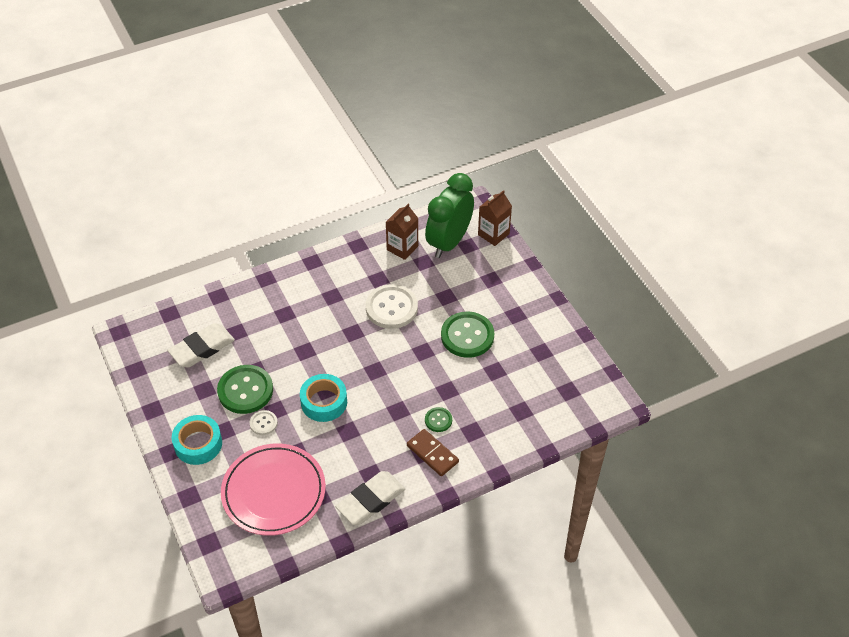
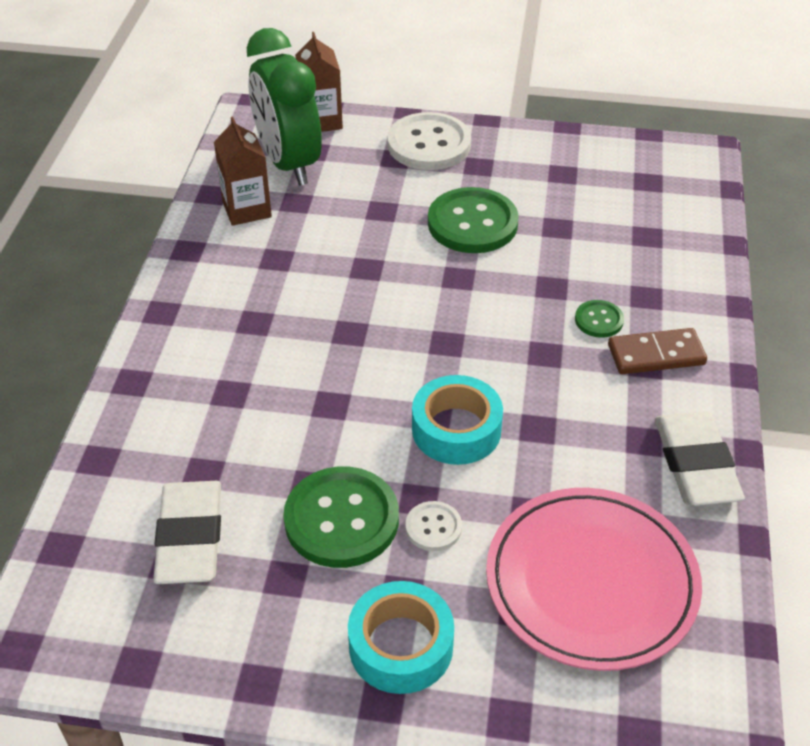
camera: 55 degrees left, 5 degrees down
white button [366,284,418,329] -> white button moved to [387,112,471,170]

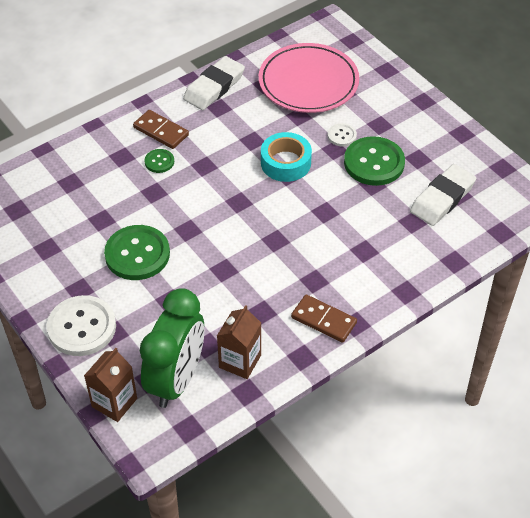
camera: 135 degrees left, 5 degrees up
turquoise tape [348,581,454,694] -> none
none -> brown domino [291,295,357,343]

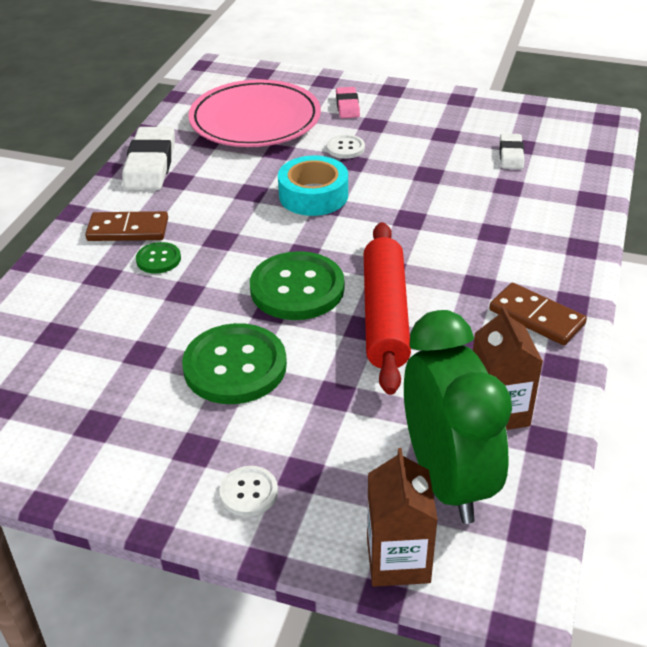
camera: 35 degrees left, 10 degrees down
white button [47,295,116,356] -> white button [220,466,278,516], size x0.49
brown domino [291,295,357,343] -> brown domino turned 45 degrees clockwise [489,283,587,345]
green button [344,136,405,186] -> green button moved to [250,251,344,320]
white eraser [410,164,476,226] -> white eraser [500,133,524,169], size x0.56
none -> pink eraser [336,87,360,118]
none -> red rolling pin [364,222,411,395]

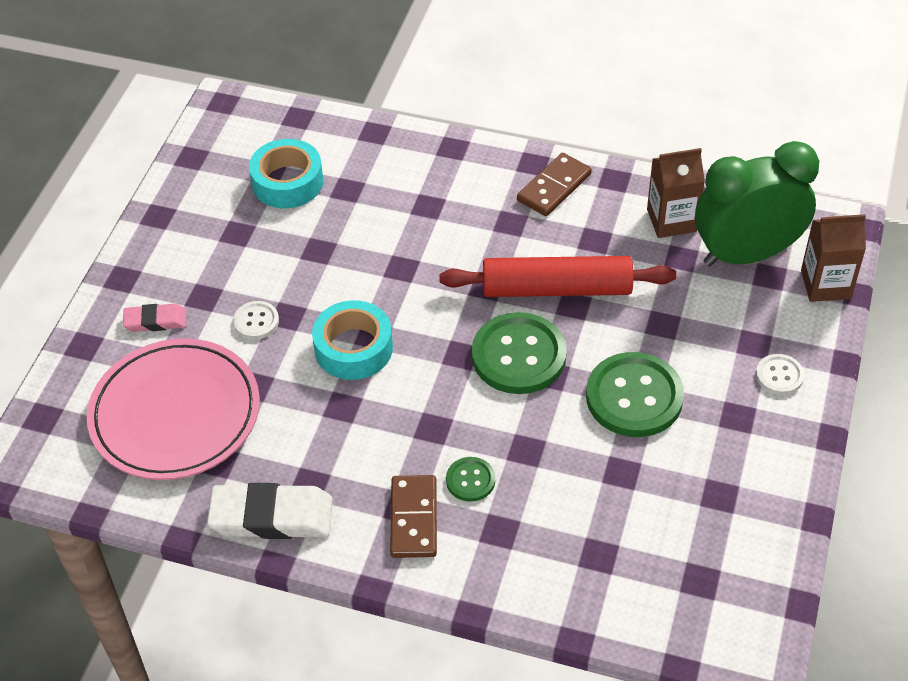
camera: 90 degrees left, 10 degrees up
white eraser [500,133,524,169] -> turquoise tape [249,139,323,208]

